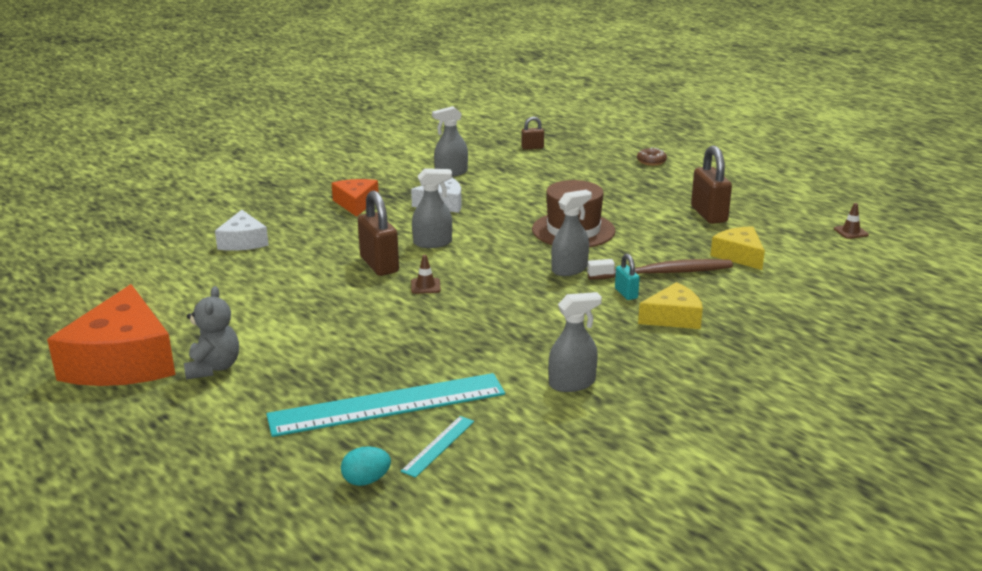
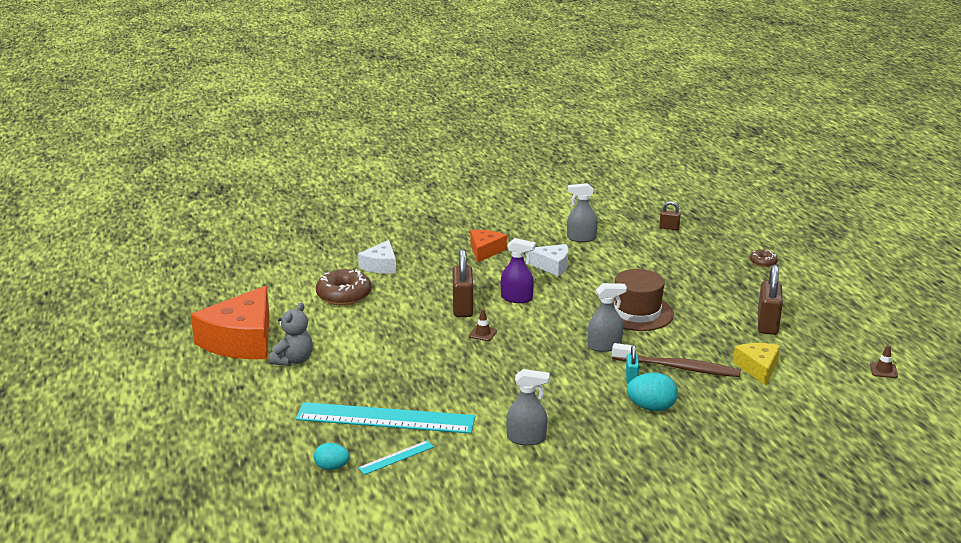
camera: 25 degrees right, 0 degrees up
grey spray bottle [412,168,452,248] -> purple spray bottle [501,238,536,303]
yellow cheese [638,282,703,329] -> turquoise egg [627,373,678,411]
none -> brown donut [316,269,371,306]

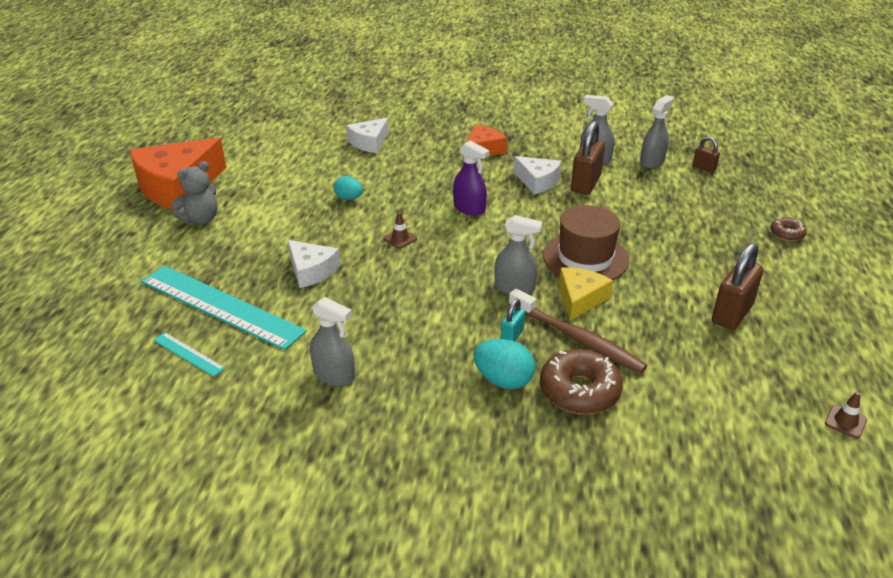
camera: 25 degrees right, 10 degrees up
turquoise egg [314,443,350,470] -> turquoise egg moved to [334,176,363,200]
brown donut [316,269,371,306] -> brown donut moved to [540,349,623,414]
turquoise ruler [358,440,434,475] -> turquoise ruler turned 45 degrees clockwise [154,332,225,377]
brown padlock [453,249,473,317] -> brown padlock moved to [571,121,605,195]
yellow cheese [733,343,780,385] -> yellow cheese moved to [559,267,613,321]
none -> white cheese [288,240,340,288]
none -> grey spray bottle [640,95,674,168]

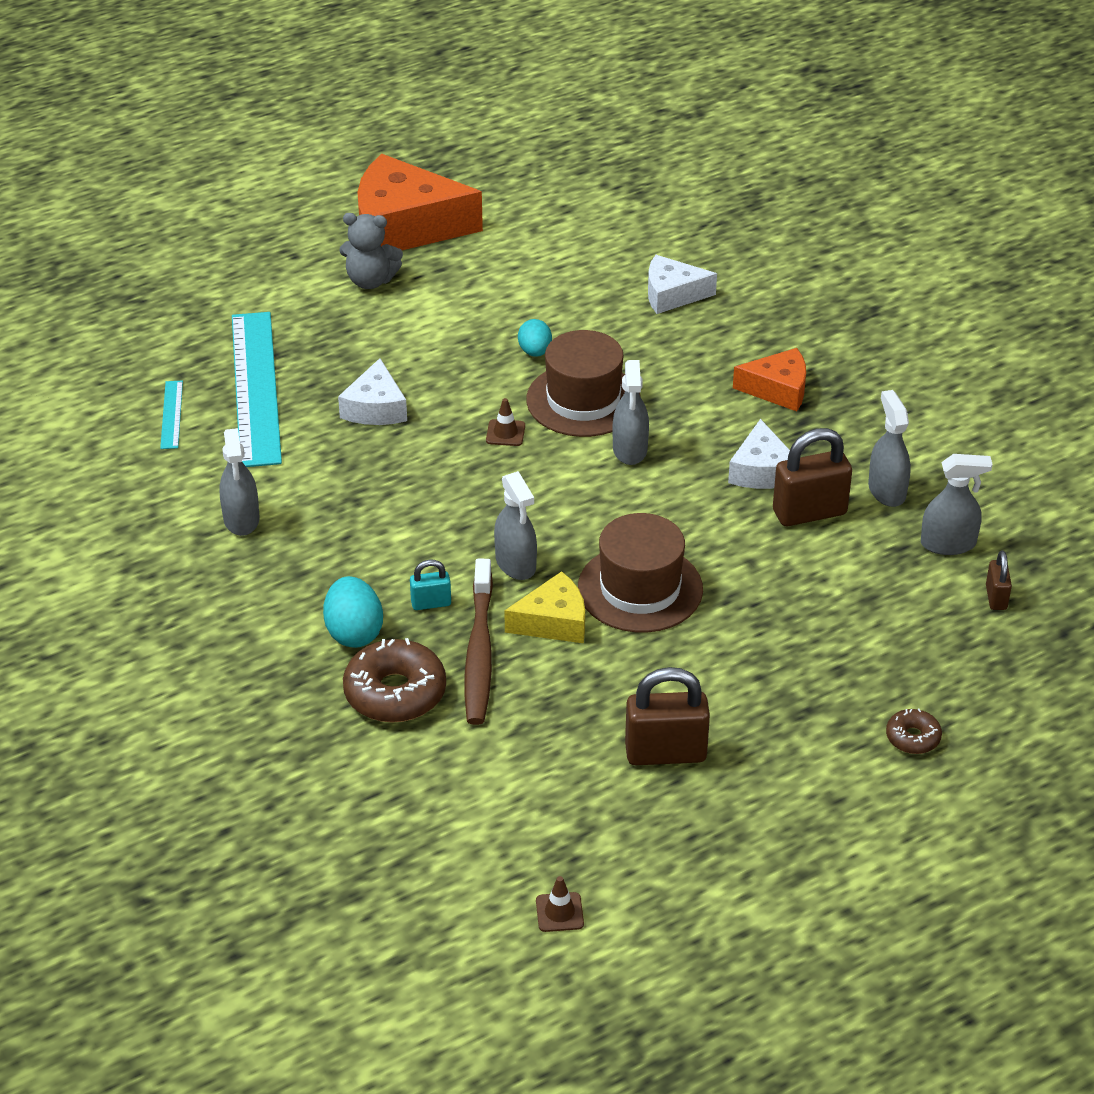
camera: 50 degrees right, 5 degrees up
purple spray bottle [453,141,490,216] -> grey spray bottle [613,360,649,465]
none -> brown hat [526,330,641,437]

